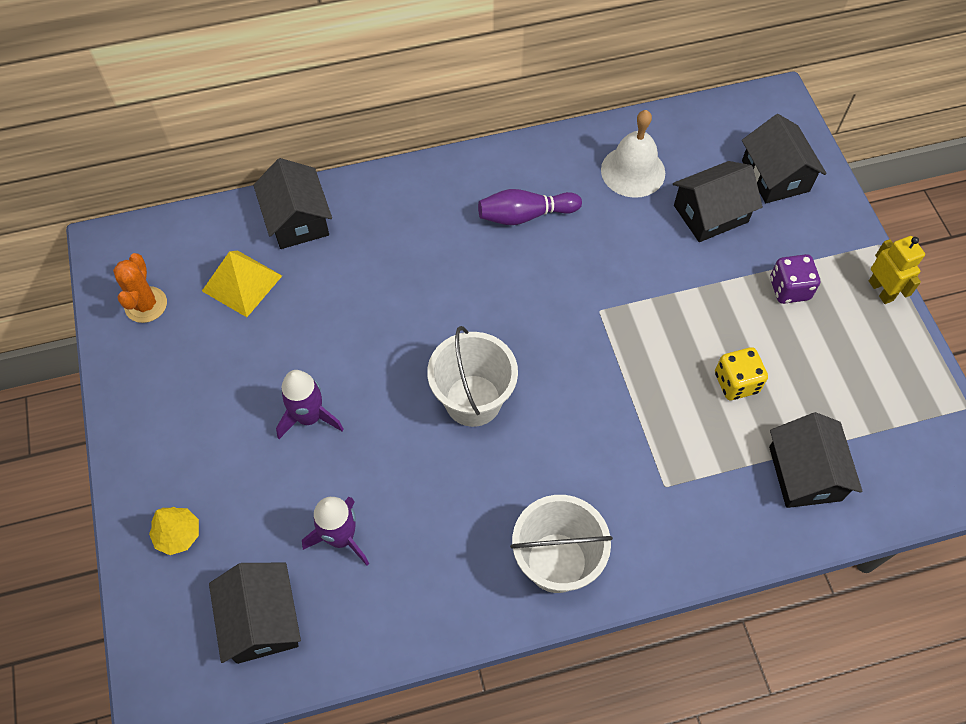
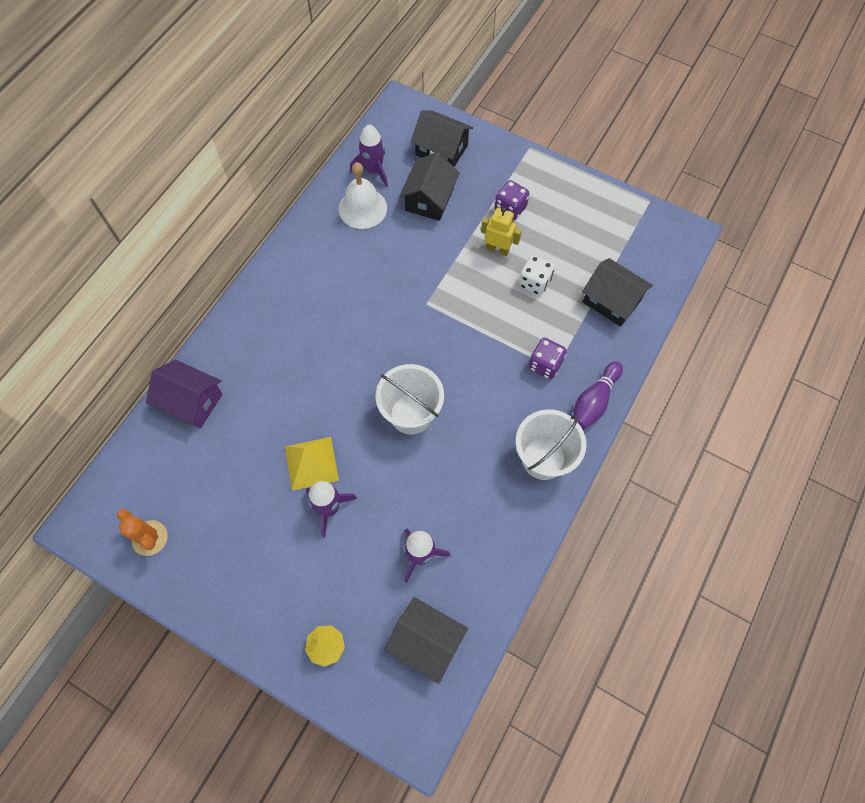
camera: 45 degrees left, 5 degrees up
yellow pyramid [202,250,282,317] -> yellow pyramid moved to [285,437,339,491]
black house [253,158,332,249] -> purple house [146,359,222,429]
purple bowling pin [478,189,582,225] -> purple bowling pin moved to [573,361,623,430]
yellow dice [715,347,768,400] -> white dice [519,255,555,295]
yellow robot [869,236,925,304] -> yellow robot moved to [481,207,522,256]
none -> purple rocket [350,125,388,187]
none -> purple dice [529,338,567,379]

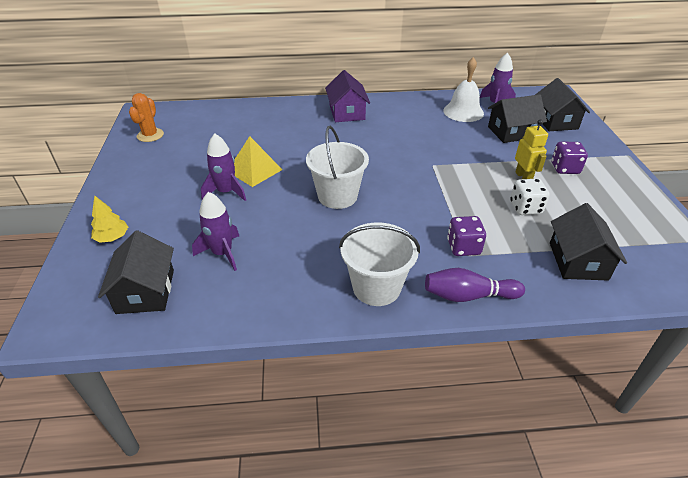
camera: 55 degrees right, 25 degrees down
purple house [146,359,222,429] -> purple house moved to [325,70,370,122]

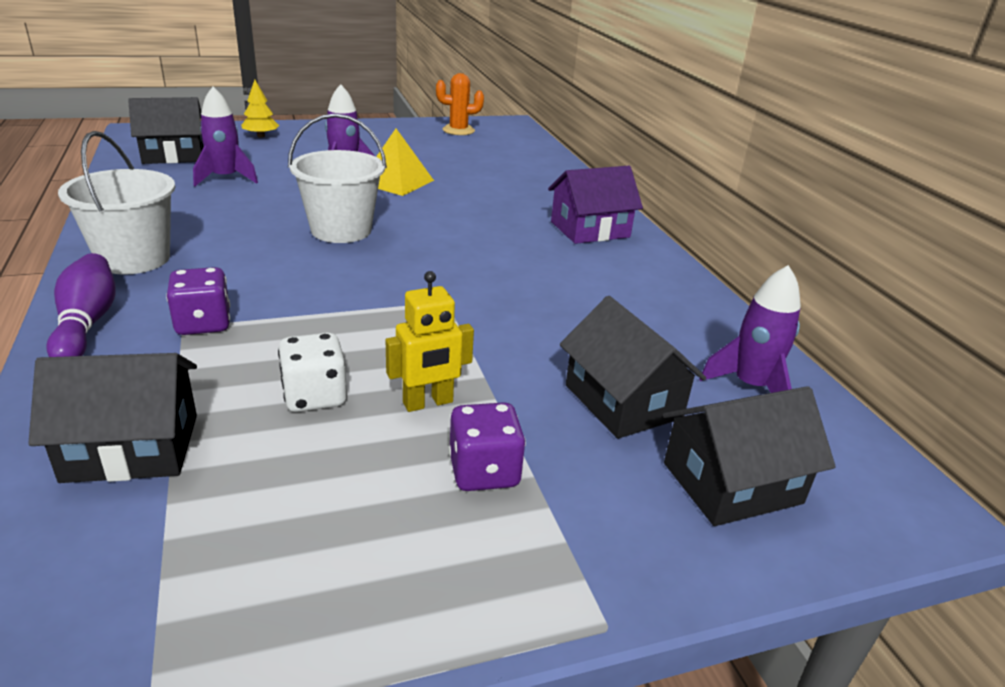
camera: 75 degrees right, 10 degrees down
white bell [443,57,484,122] -> none

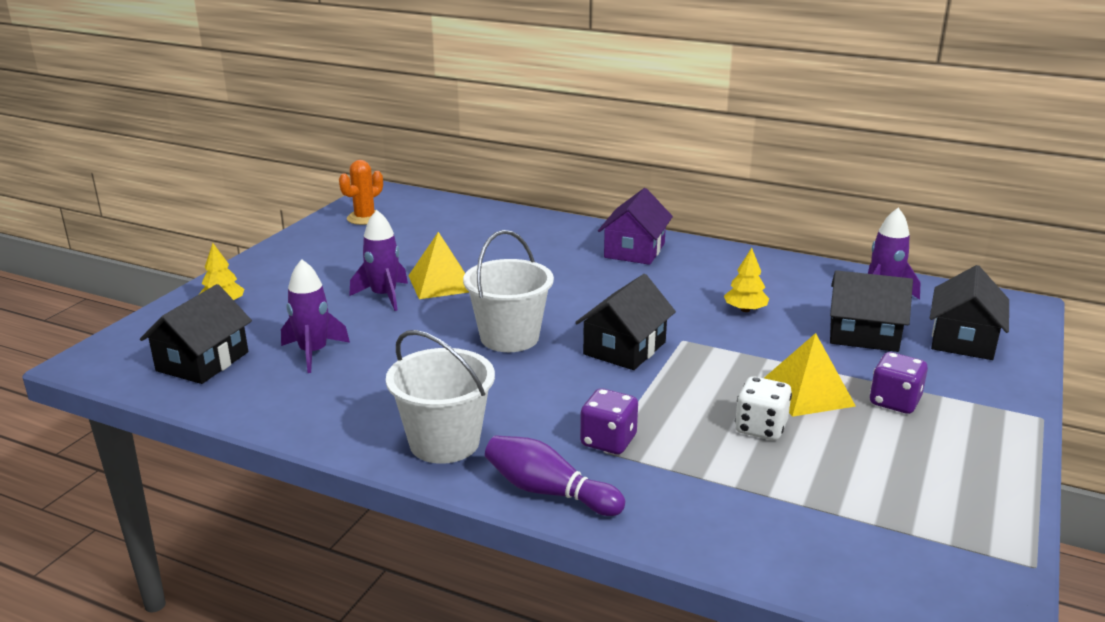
camera: 45 degrees left, 5 degrees down
black house [28,353,197,483] -> black house moved to [575,274,676,370]
yellow robot [386,271,474,412] -> yellow pyramid [764,333,856,417]
none -> yellow tree [724,248,769,312]

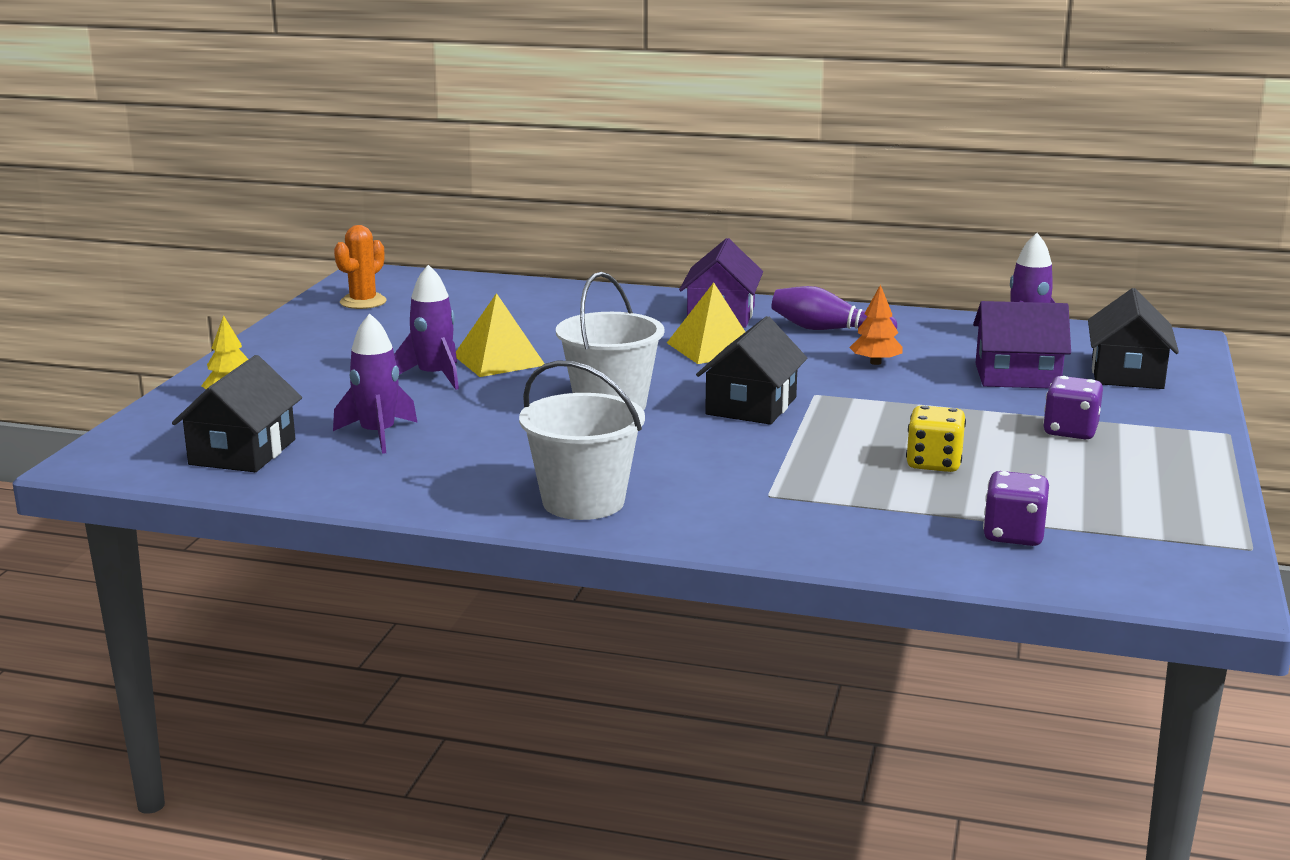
camera: 10 degrees left, 5 degrees down
purple bowling pin [485,435,625,516] -> purple bowling pin moved to [772,286,897,330]
purple dice [580,388,638,454] -> purple dice moved to [983,471,1049,546]
yellow tree [724,248,769,312] -> orange tree [849,284,903,365]
white dice [735,376,792,440] -> yellow dice [906,406,966,472]
yellow pyramid [764,333,856,417] -> yellow pyramid moved to [667,283,745,364]
black house [830,270,913,352] -> purple house [973,301,1071,388]

